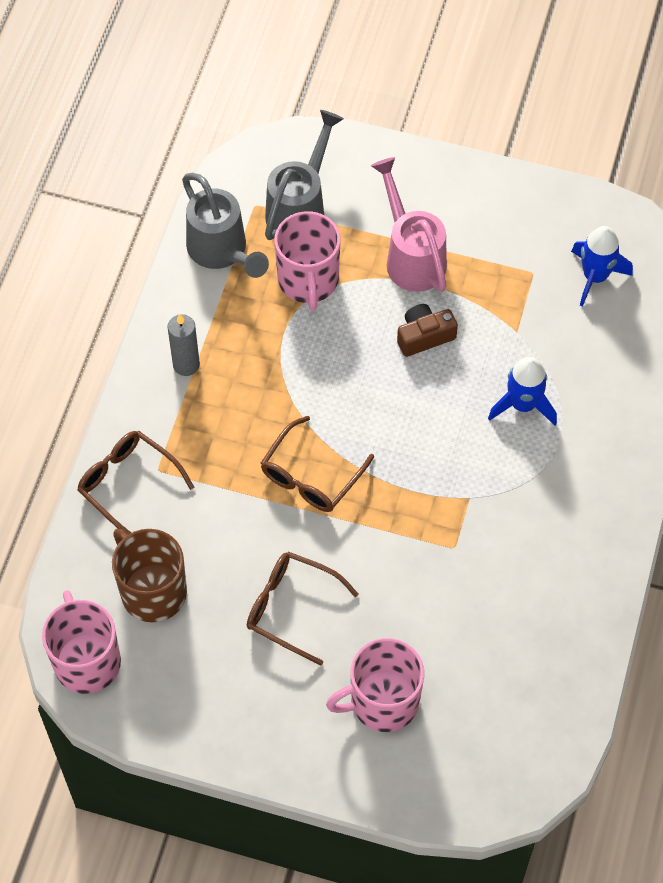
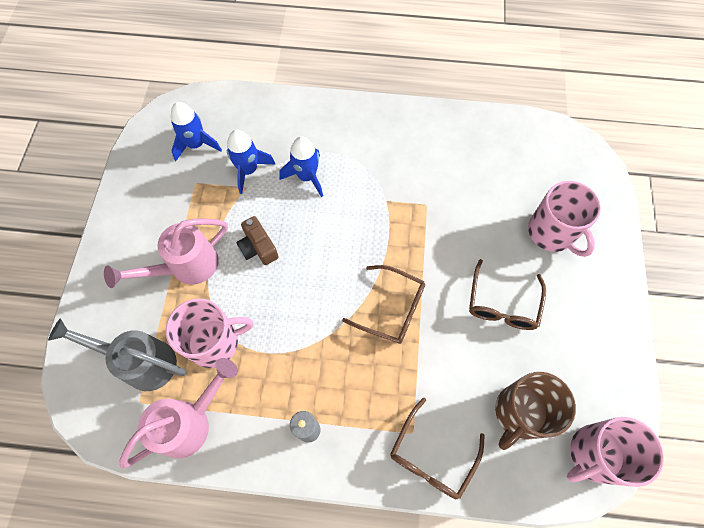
camera: 100 degrees left, 5 degrees up
grey watering can [182,173,269,278] -> pink watering can [120,358,238,468]
none -> blue rocket [227,130,275,194]

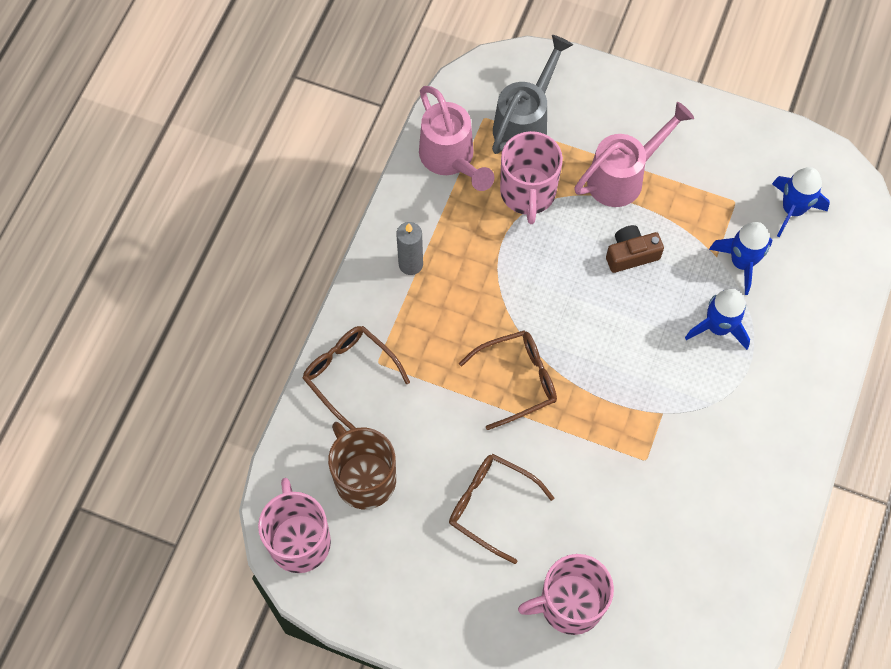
camera: 105 degrees right, 0 degrees up
pink watering can [104,218,228,288] -> pink watering can turned 75 degrees clockwise [574,102,694,207]
brown glasses [342,265,425,344] -> brown glasses turned 150 degrees counterclockwise [459,330,557,430]

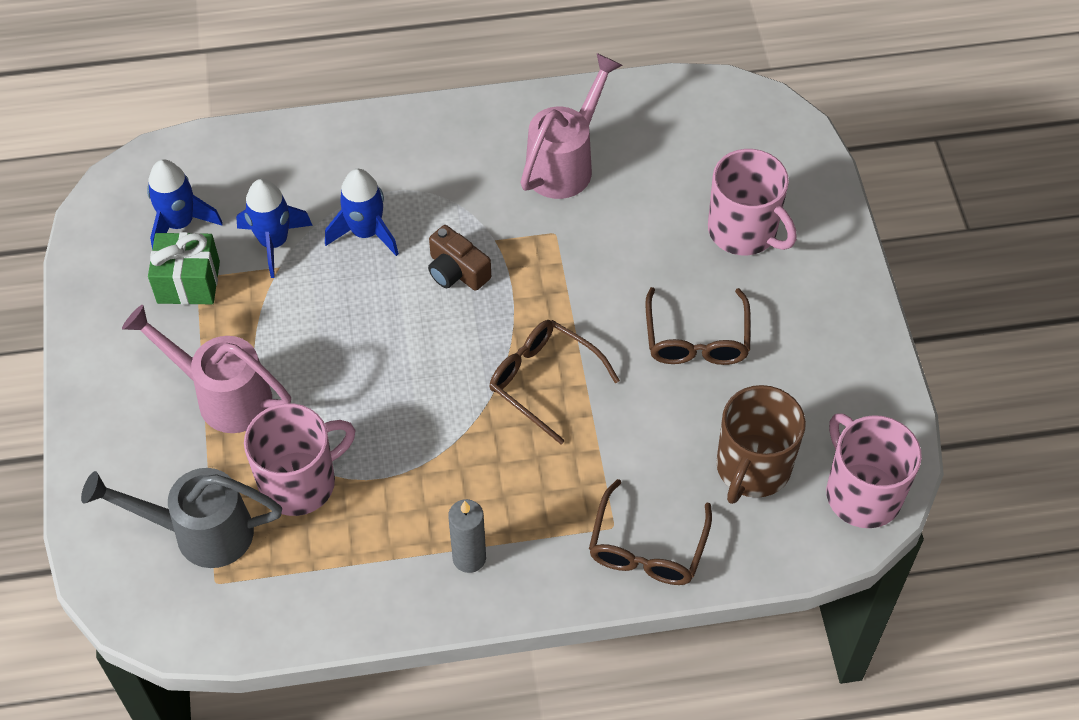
camera: 120 degrees left, 10 degrees down
pink mug [258,478,331,573] -> pink mug turned 105 degrees clockwise [826,414,922,528]
pink watering can [419,86,494,191] -> pink watering can moved to [521,53,622,199]
brown camera [606,225,664,273] -> brown camera moved to [428,225,491,291]
none -> green gift [148,232,220,305]

